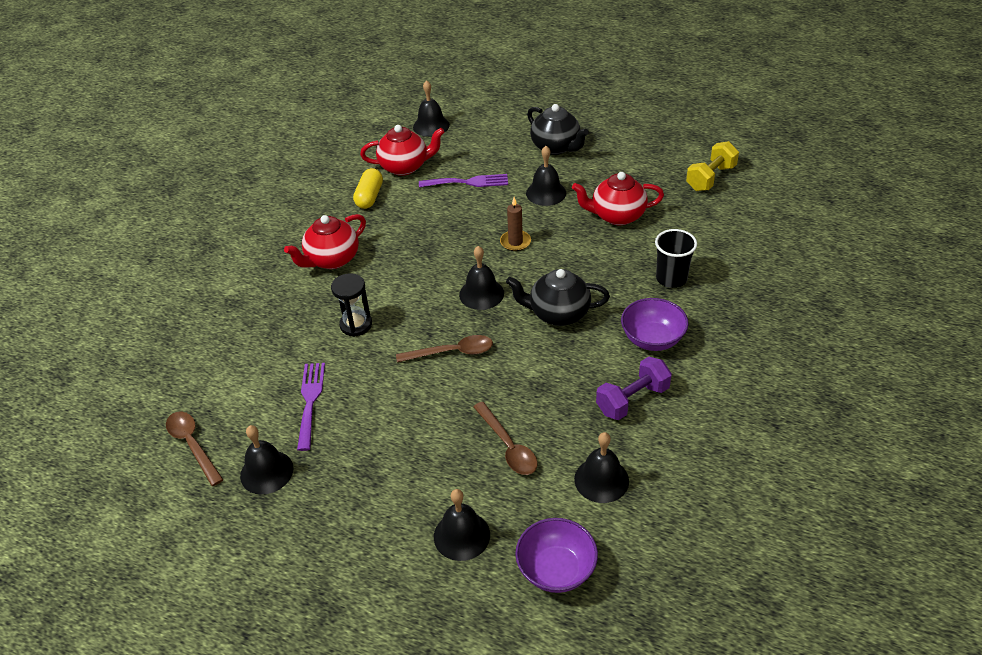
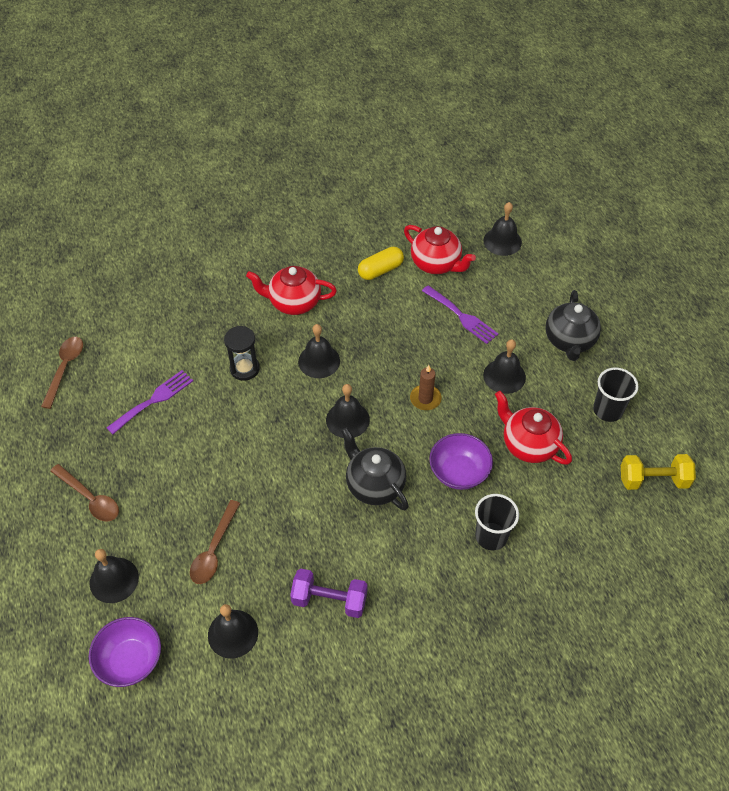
camera: 45 degrees right, 10 degrees up
black bell [240,425,293,494] -> black bell moved to [298,324,340,378]
brown spoon [396,335,493,363] -> brown spoon moved to [50,464,119,522]
purple bowl [621,298,689,351] -> purple bowl moved to [429,433,493,490]
none -> black cup [593,368,639,422]

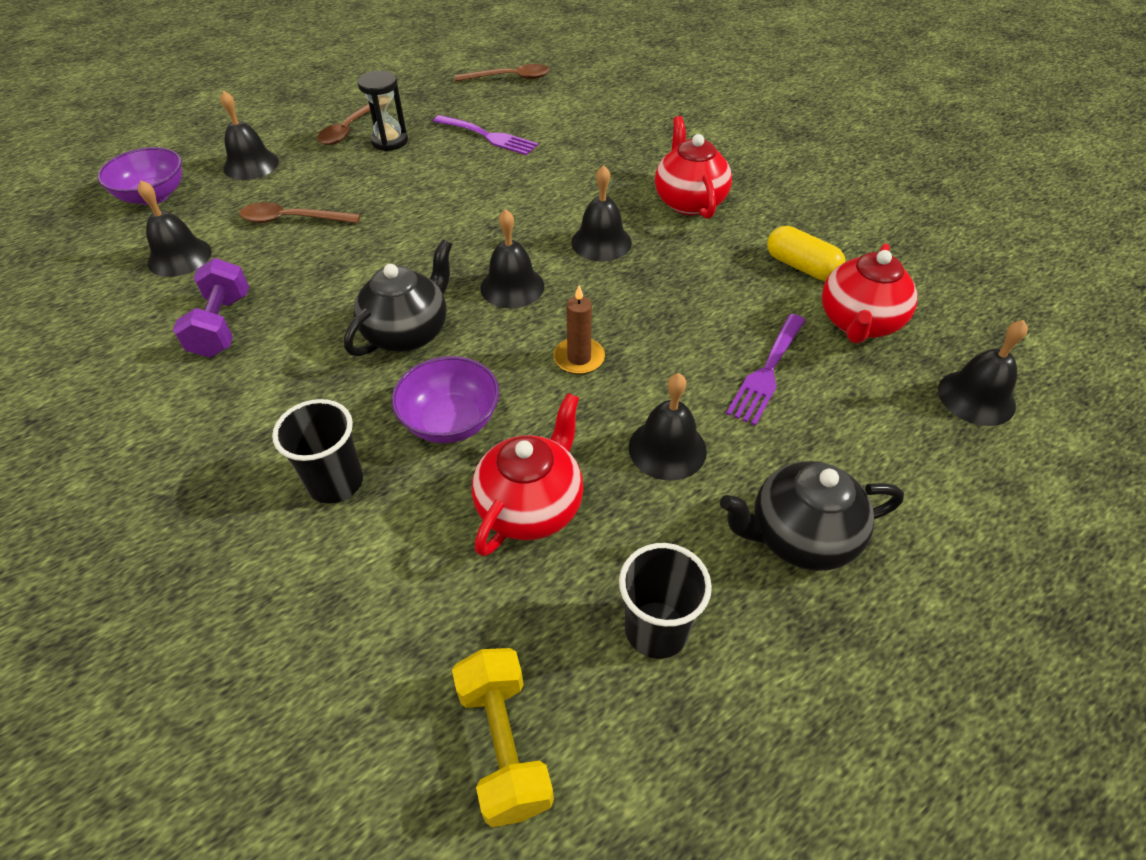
camera: 75 degrees right, 5 degrees down
black hourglass [224,326,260,381] -> black hourglass moved to [358,71,408,151]

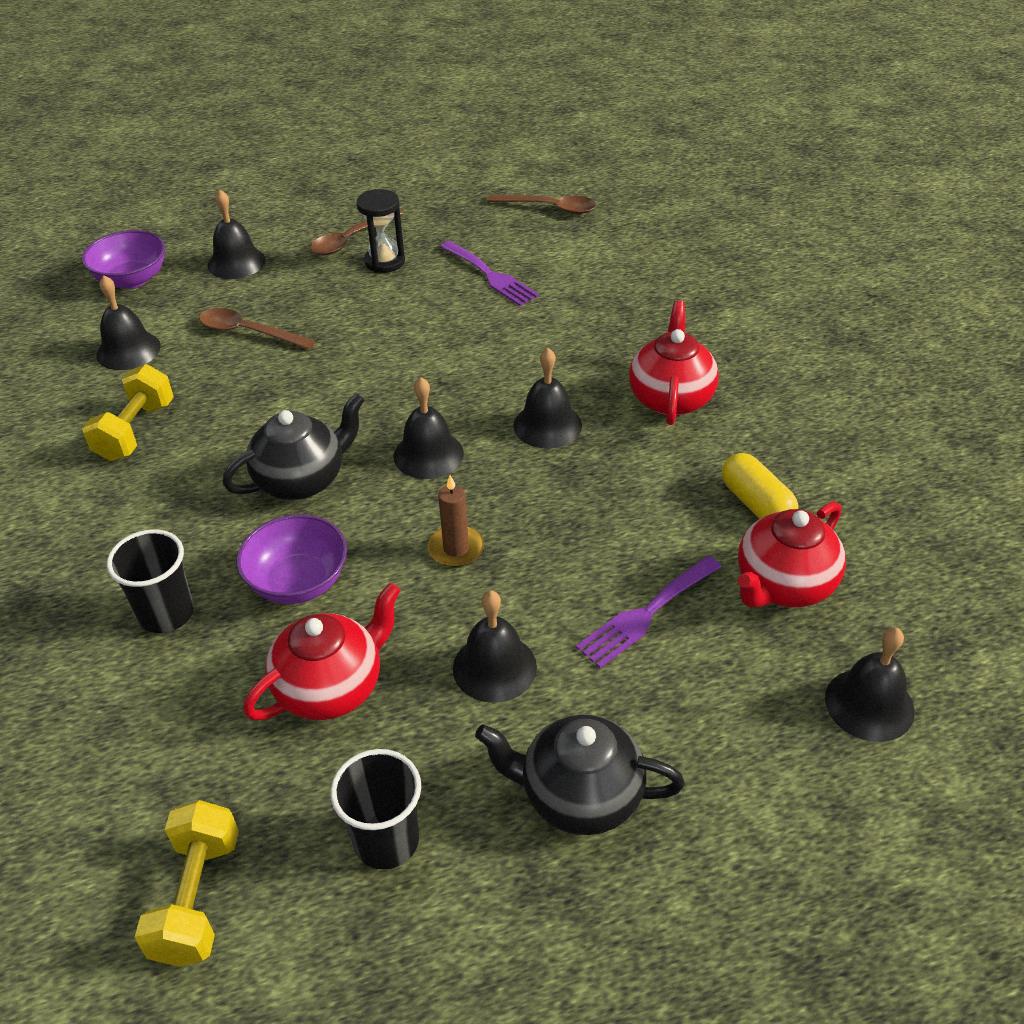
camera: 20 degrees right, 5 degrees down
purple dumbbell [173,258,249,357] -> yellow dumbbell [82,364,174,461]

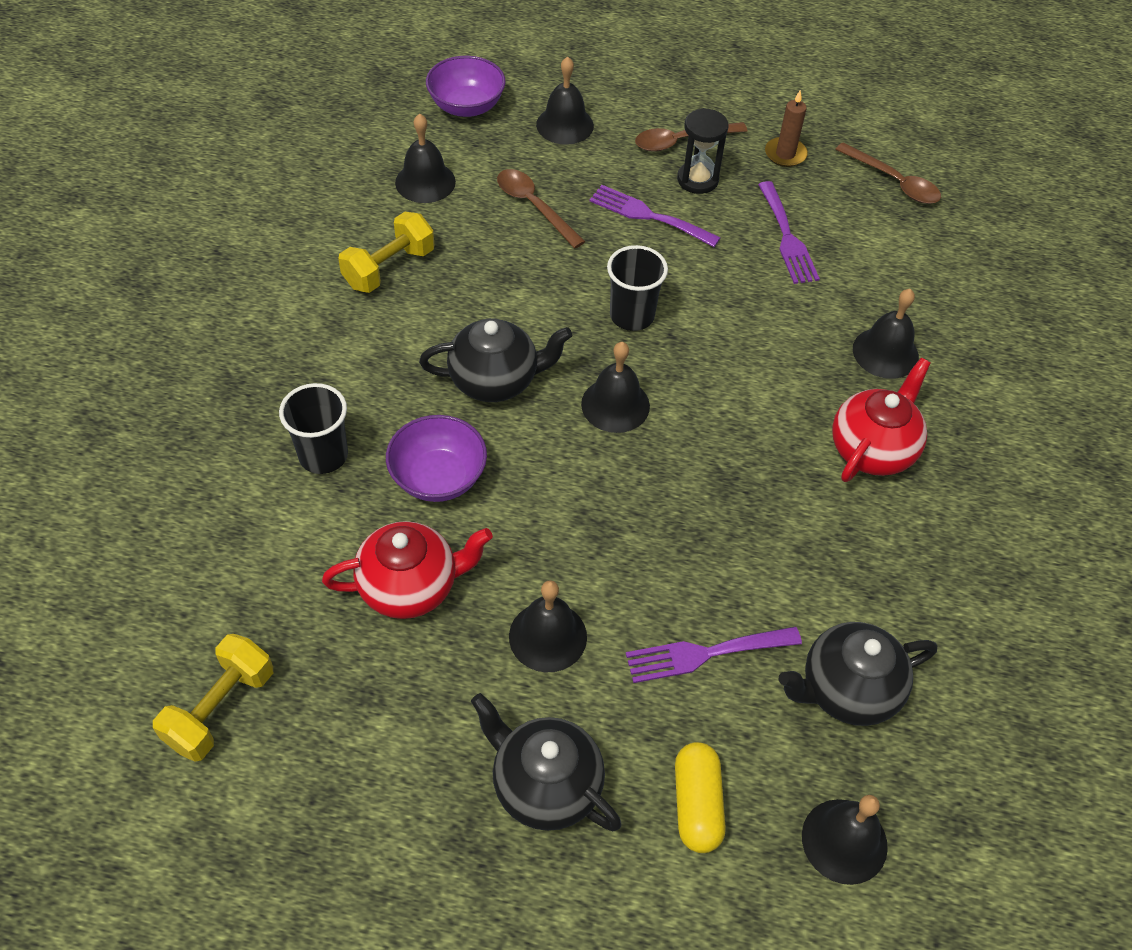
camera: 25 degrees right, 10 degrees up
black cup [330,749,421,870] -> black cup moved to [607,245,668,331]
brown candle [428,475,484,567] -> brown candle moved to [765,90,808,167]
black bell [513,348,582,449] -> black bell moved to [853,289,919,379]
yellow capsule [722,453,798,519] -> yellow capsule moved to [675,742,726,853]
red teapot [738,501,846,608] -> black teapot [779,622,937,726]
none -> purple fork [590,185,721,247]

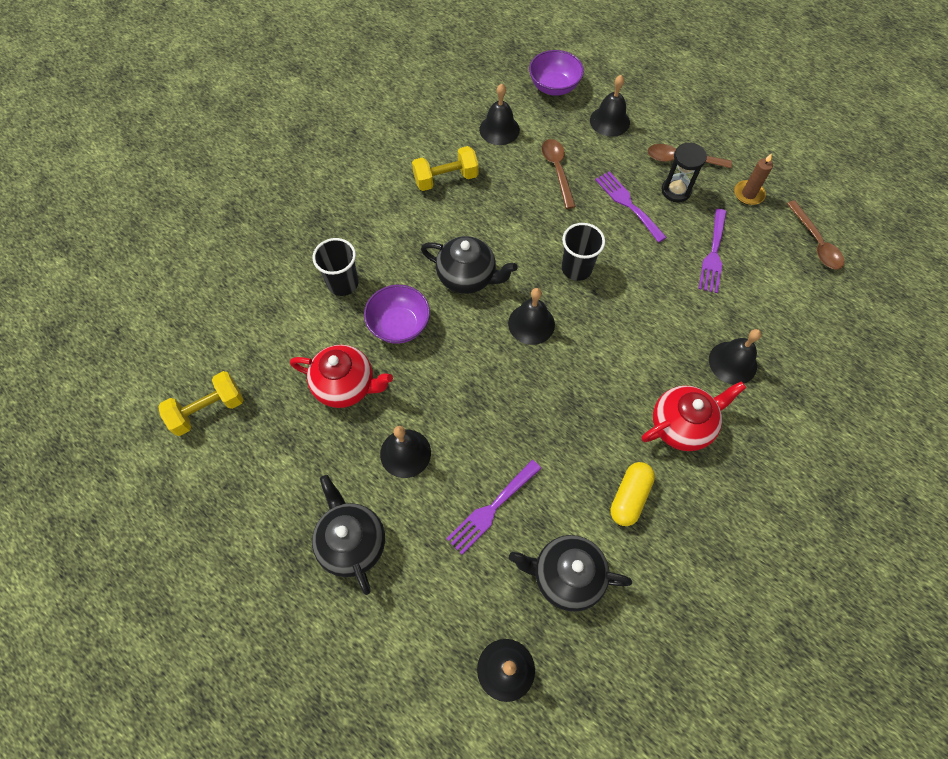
camera: 30 degrees right, 10 degrees up
purple fork [626,626,802,683] -> purple fork turned 60 degrees counterclockwise [446,460,542,555]
yellow capsule [675,742,726,853] -> yellow capsule moved to [610,462,655,526]

